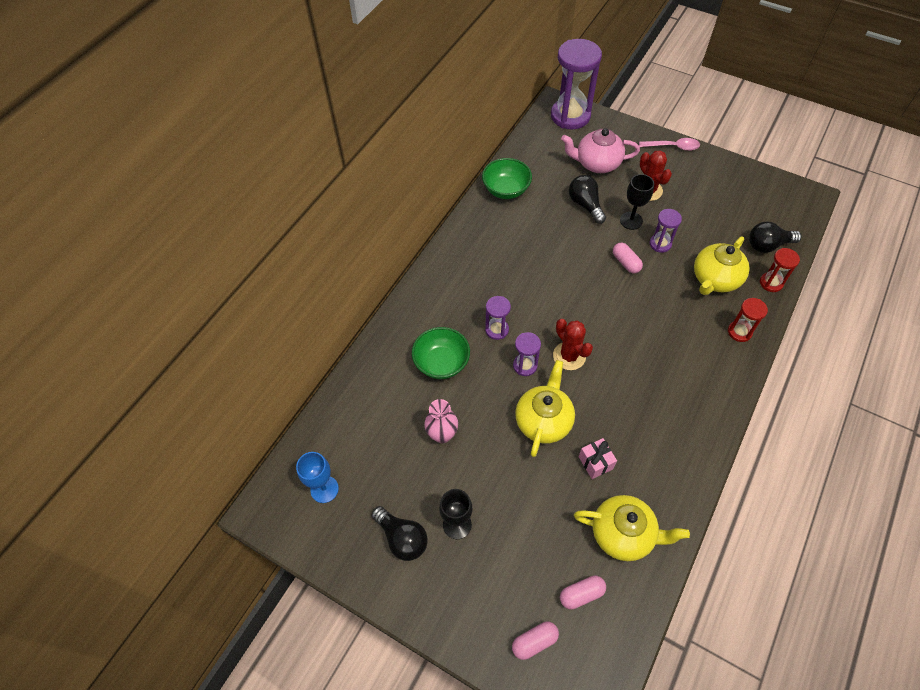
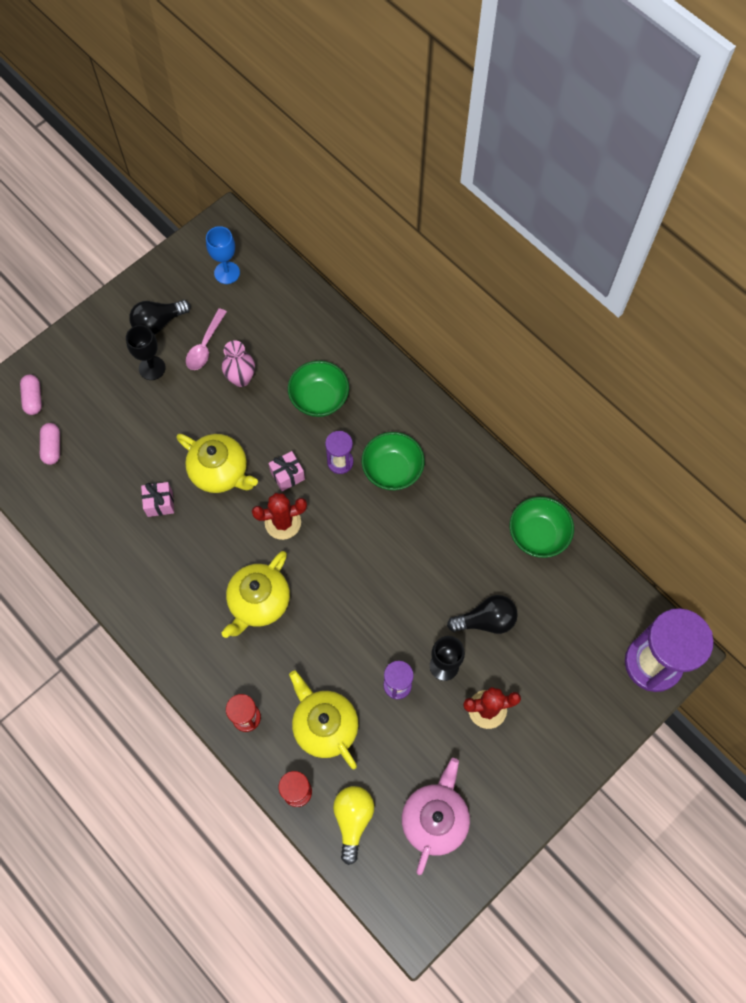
camera: 105 degrees right, 10 degrees up
purple hourglass [513,332,541,376] -> pink gift [268,451,305,491]
pink teapot [561,128,640,173] -> pink teapot moved to [402,758,470,875]
yellow teapot [574,495,690,561] -> yellow teapot moved to [222,551,290,638]
pink capsule [613,243,643,273] -> none
pink spoon [639,138,700,151] -> pink spoon moved to [186,308,227,370]
black light bulb [749,222,801,253] -> yellow light bulb [333,786,374,865]
none -> green bowl [361,432,425,490]

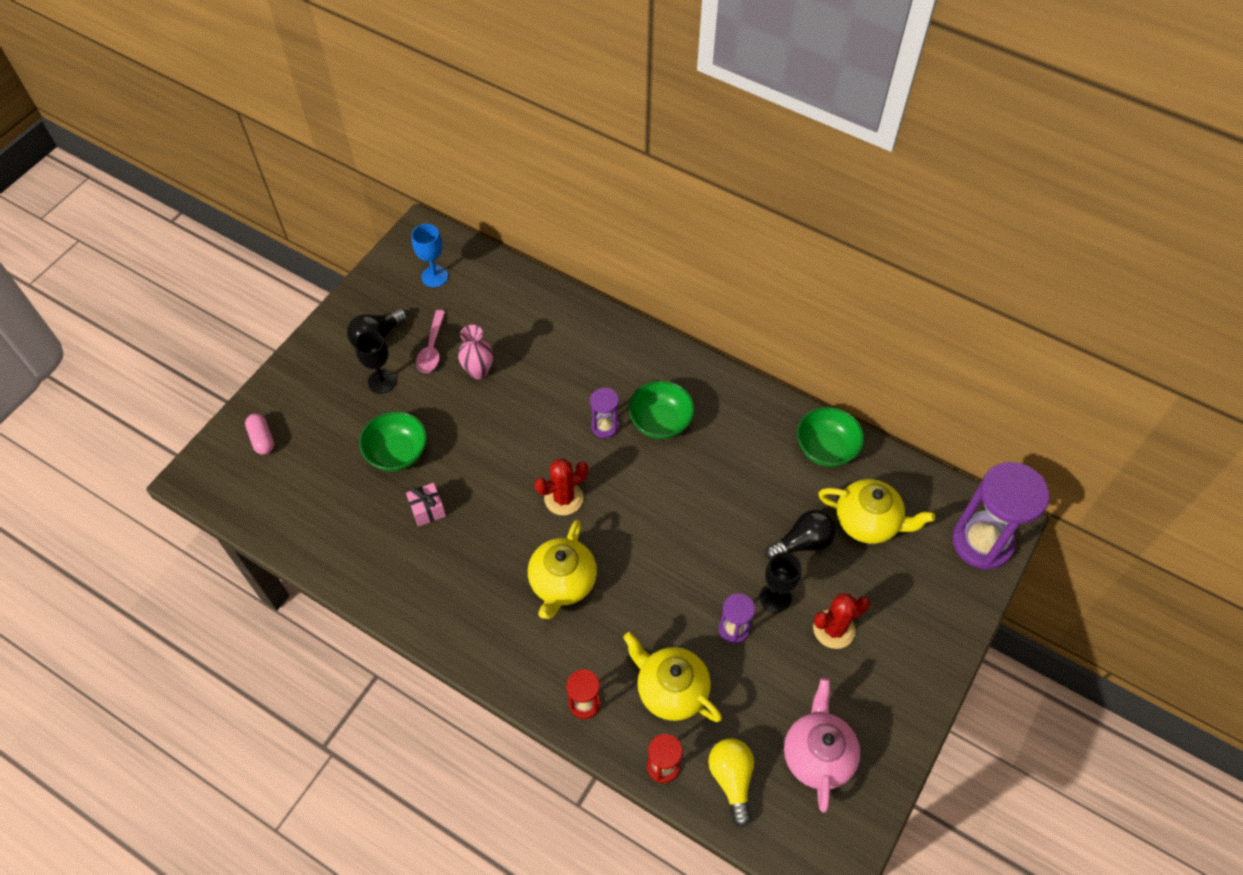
camera: 15 degrees left, 10 degrees down
pink capsule [40,423,60,465] -> none
yellow teapot [176,434,258,493] -> yellow teapot moved to [818,479,935,544]
pink gift [268,451,305,491] -> none
green bowl [288,360,349,417] -> green bowl moved to [359,411,427,471]

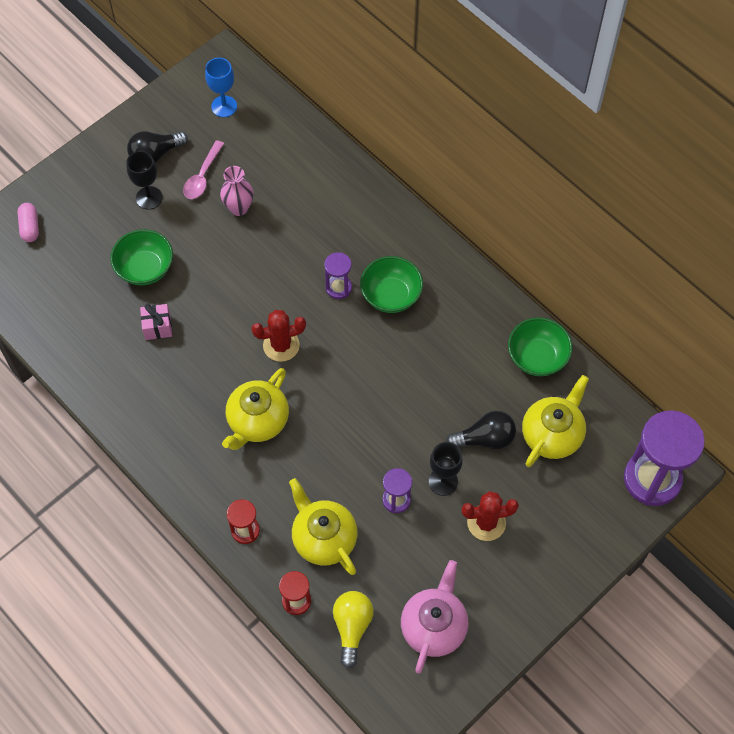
camera: 15 degrees right, 5 degrees up
yellow teapot [818,479,935,544] -> yellow teapot turned 90 degrees counterclockwise [522,375,589,467]

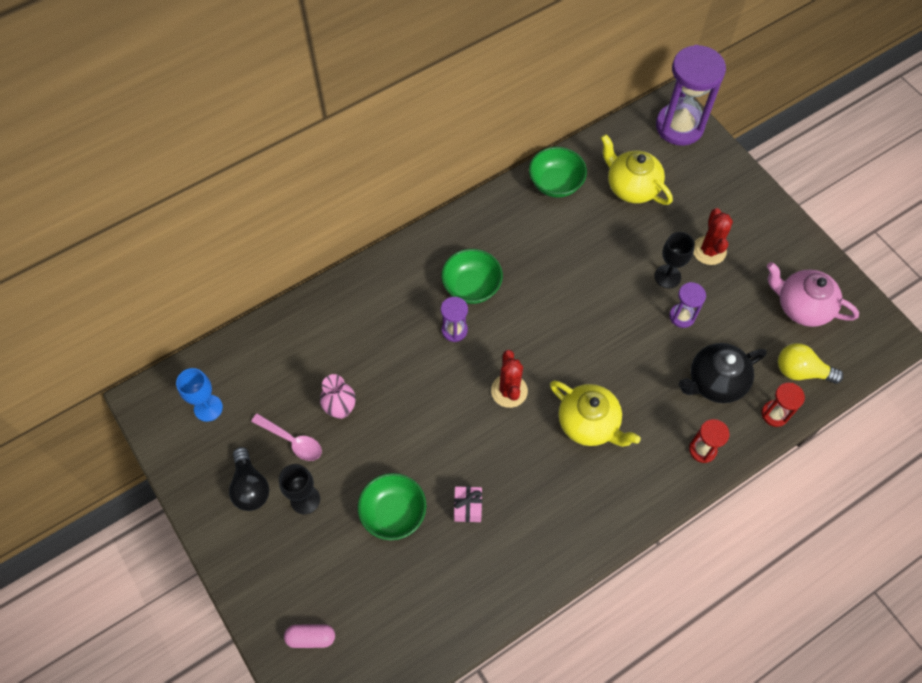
camera: 80 degrees left, 0 degrees up
yellow teapot [289,478,358,575] -> black teapot [679,343,767,403]
black light bulb [446,411,516,449] -> none

